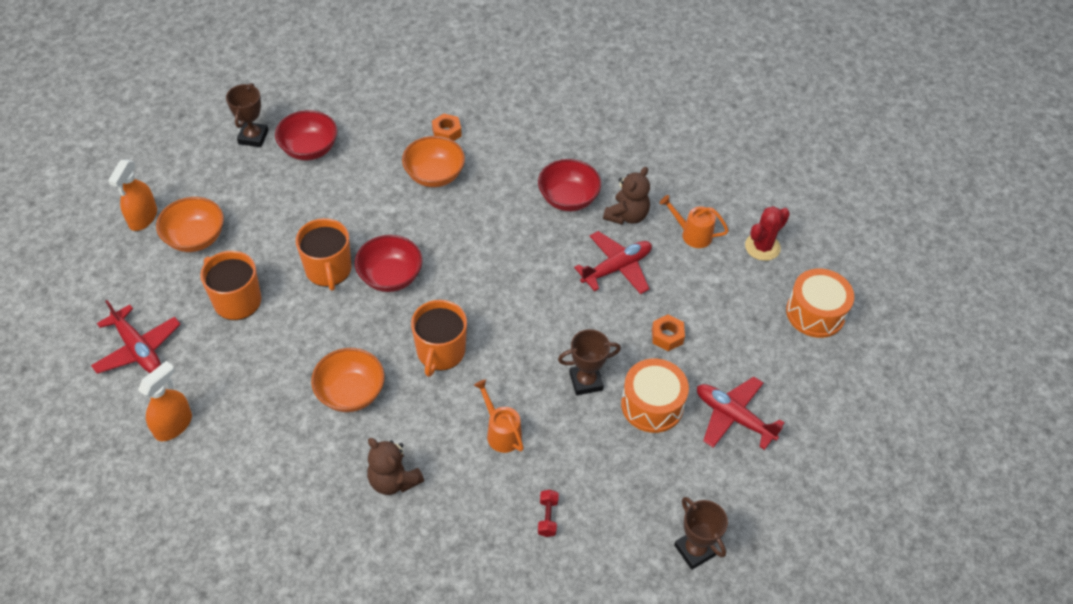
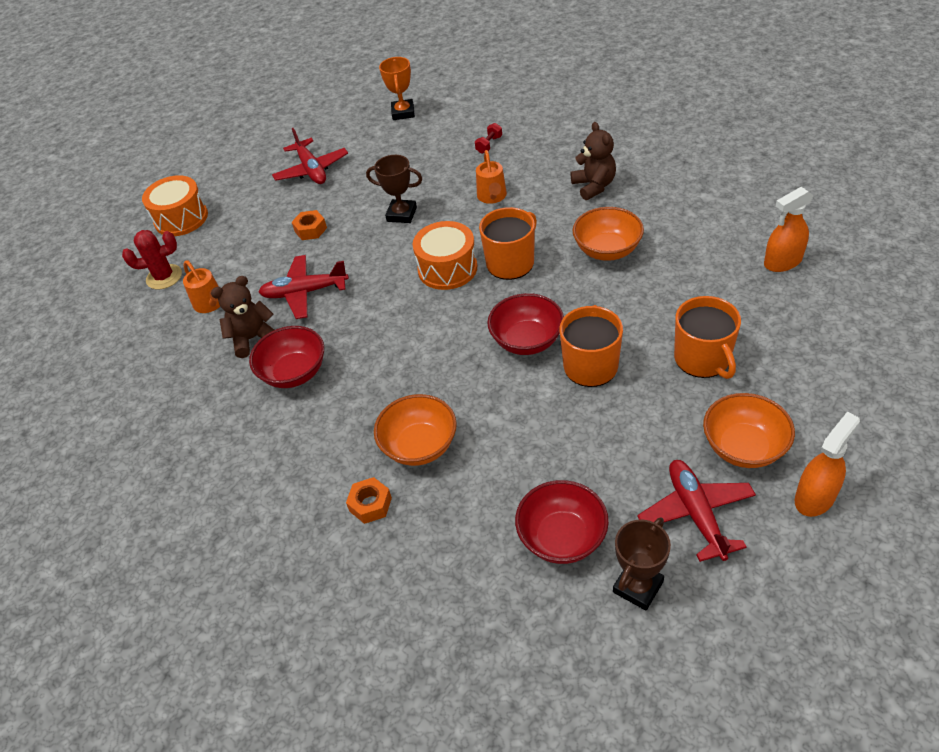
camera: 145 degrees left, 5 degrees down
red plane [91,300,181,374] -> red plane moved to [637,460,756,562]
orange drum [621,359,689,433] -> orange drum moved to [412,221,477,290]
brown trophy [674,497,728,570] -> orange trophy [379,57,415,120]

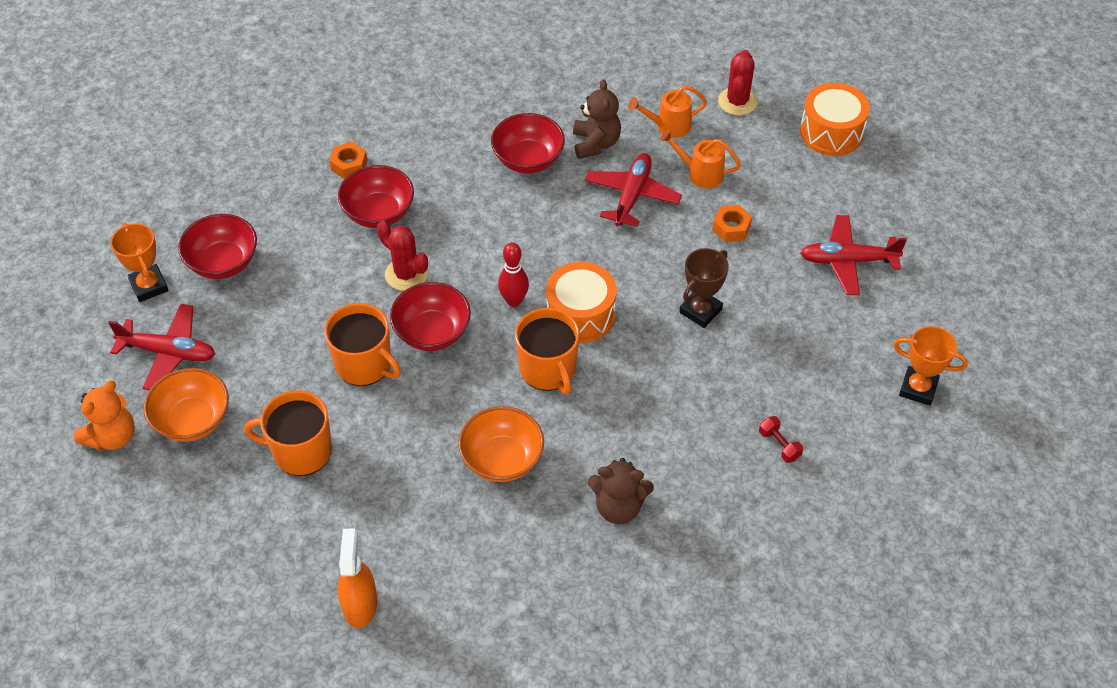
camera: 110 degrees right, 5 degrees up
orange bowl [374,394,457,466] -> red bowl [338,165,414,228]
orange watering can [476,150,507,204] -> orange watering can moved to [660,130,741,188]
brown trophy [613,518,671,611] -> orange trophy [111,223,169,302]
orange spray bottle [795,412,860,517] -> orange teddy bear [74,381,134,451]
none -> red cactus [377,221,428,291]
none -> red bowling pin [498,243,529,307]

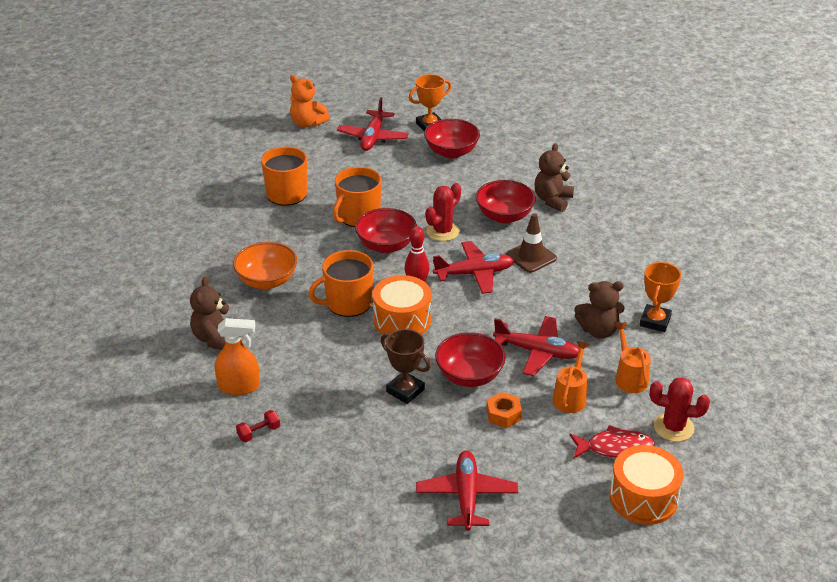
camera: 90 degrees right, 15 degrees down
orange bowl [144,368,229,442] -> none
orange nut [329,142,368,179] -> brown teddy bear [534,143,574,212]
orange spray bottle [338,529,377,628] -> orange spray bottle moved to [215,318,260,395]
red bowl [491,113,565,173] -> red bowl moved to [435,332,506,387]
orange trophy [893,326,968,406] -> orange trophy moved to [640,262,681,332]
none -> red plane [433,241,514,294]
none -> brown traffic cone [506,213,557,273]
none -> red fish [569,425,654,458]

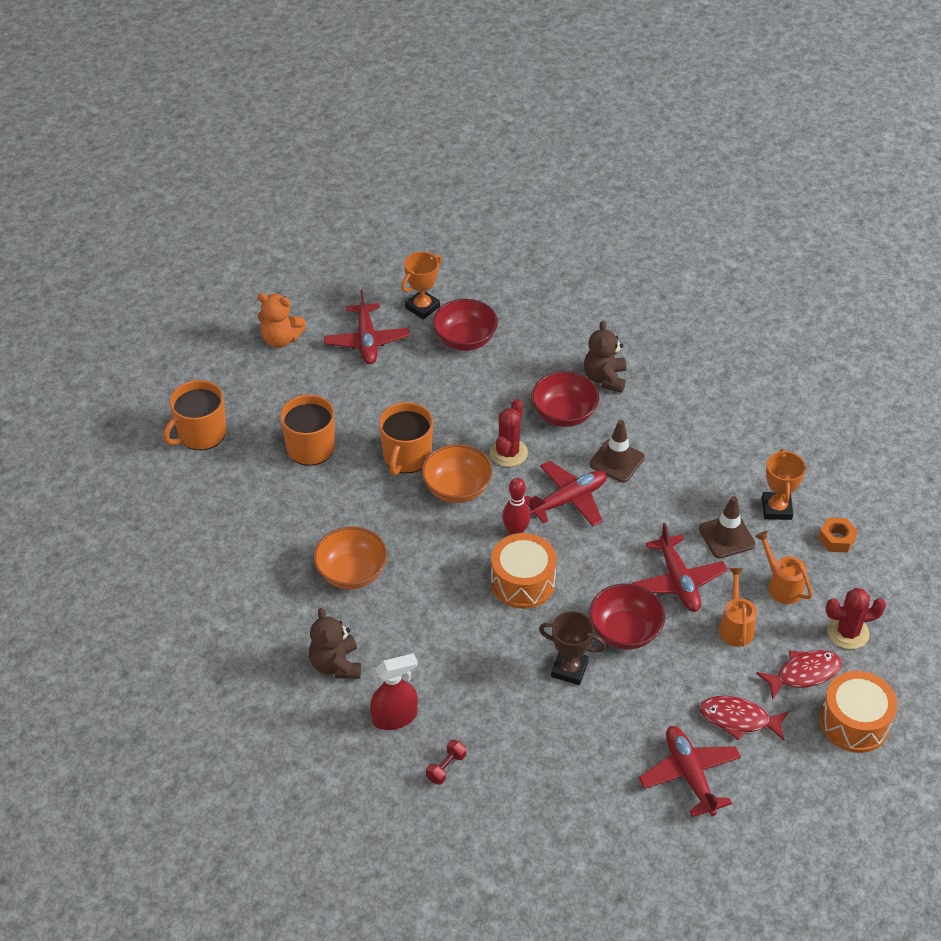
camera: 20 degrees left, 10 degrees up
orange spray bottle [215,318,260,395] -> red spray bottle [370,653,418,730]
orange mug [309,250,374,317] -> orange mug moved to [163,380,226,451]
red bowl [355,208,417,253] -> orange bowl [422,444,493,503]
orange nut [486,392,522,428] -> orange nut moved to [818,518,858,553]
red plane [493,316,579,376] -> red plane turned 75 degrees clockwise [632,523,728,612]
brown teddy bear [574,281,625,338] -> brown traffic cone [699,496,756,559]
none -> red fish [699,696,789,741]

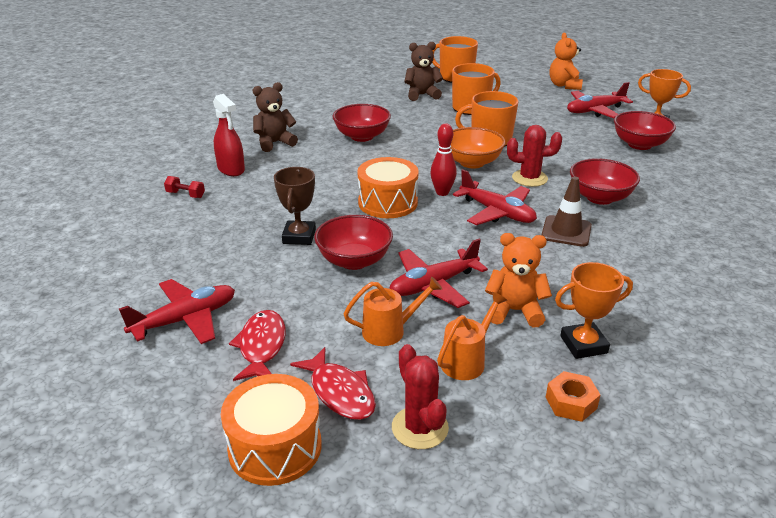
camera: 75 degrees right, 15 degrees down
orange bowl [313,526,387,589] -> red bowl [333,104,391,142]
brown teddy bear [584,320,626,393] -> brown teddy bear moved to [404,42,443,101]
brown traffic cone [699,496,756,559] -> orange teddy bear [485,233,552,328]

